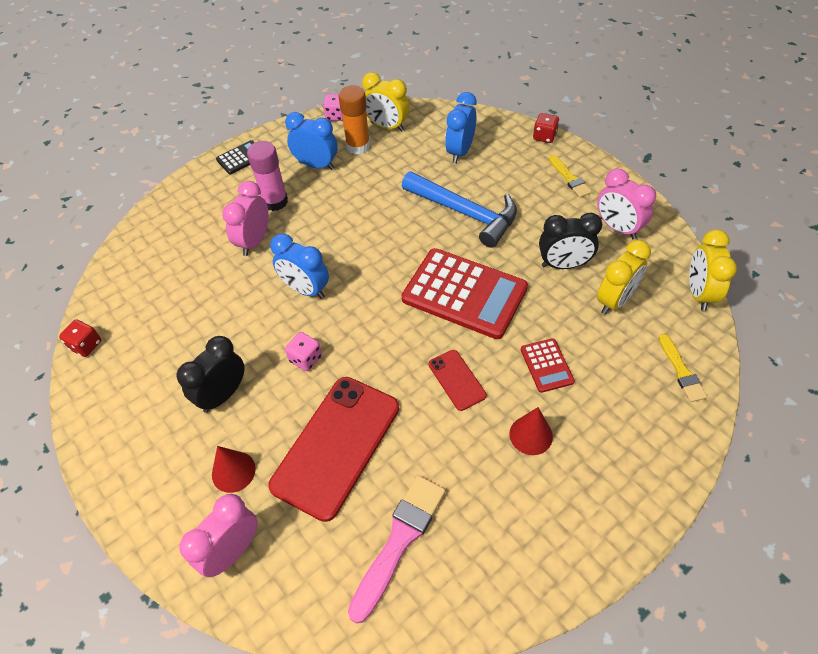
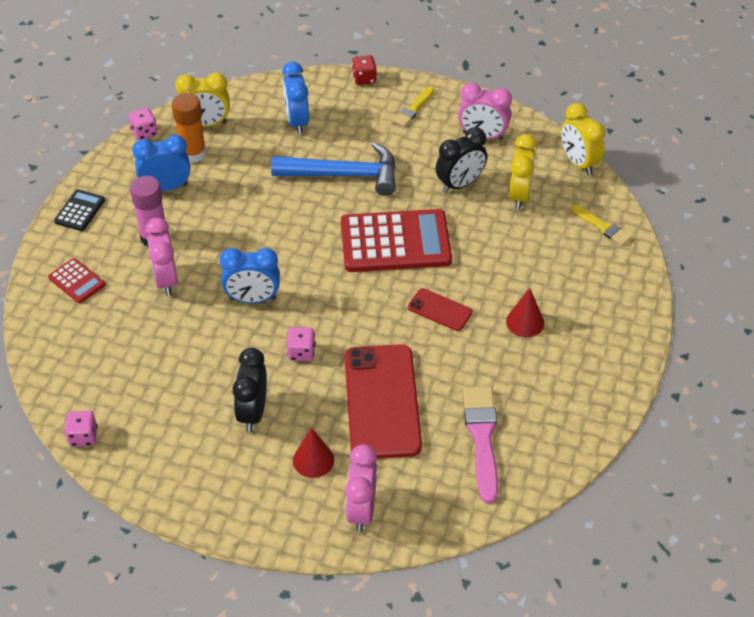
camera: 35 degrees left, 5 degrees down
red dice [59,319,101,357] -> pink dice [64,411,97,446]
red calculator [521,338,575,393] -> red calculator moved to [48,258,105,303]
yellow brush [549,155,592,198] -> yellow brush turned 90 degrees clockwise [393,86,434,127]

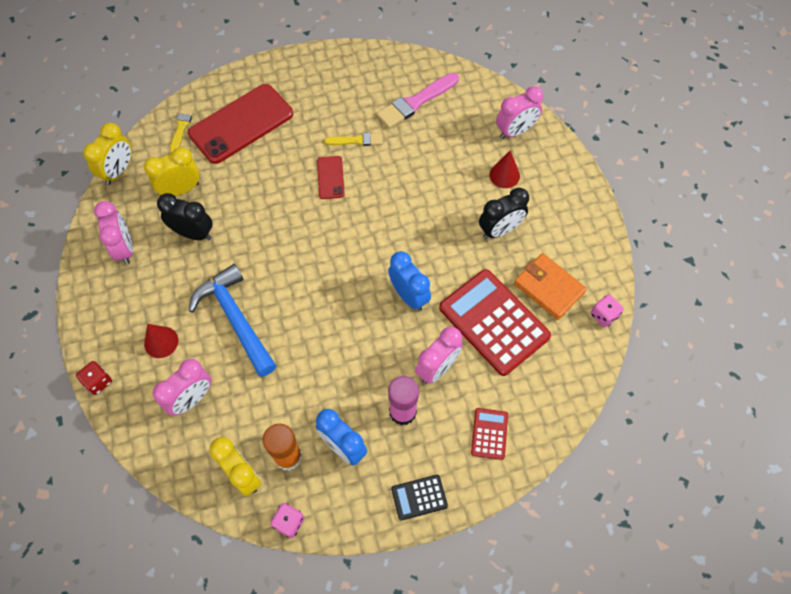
camera: 125 degrees left, 15 degrees up
blue clock [282,62,309,134] -> pink clock [153,359,211,416]
pink dice [287,327,315,361] -> none
red calculator [341,209,452,272] -> red calculator moved to [439,269,551,376]
red phone [345,344,422,459] -> red phone moved to [188,84,293,164]
yellow brush [393,86,434,127] -> yellow brush moved to [324,133,383,146]
red cone [506,288,544,337] -> red cone moved to [144,324,178,358]
none -> orange wallet [514,253,587,320]

